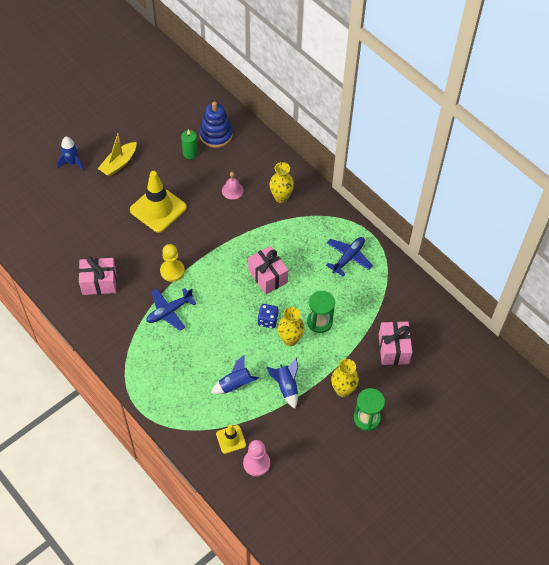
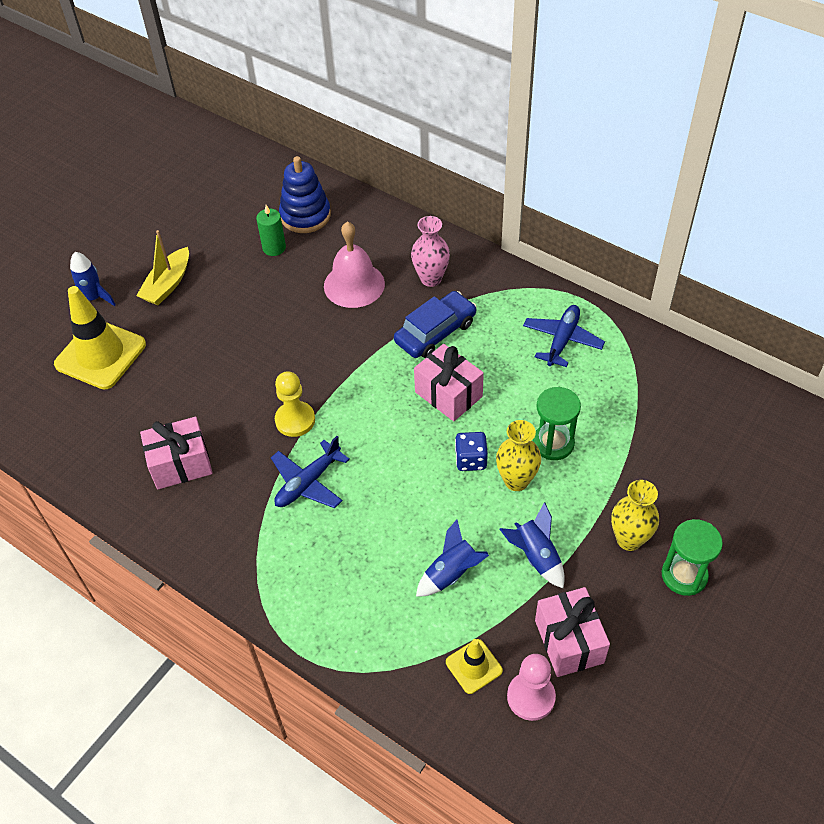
camera: 10 degrees left, 5 degrees down
yellow traffic cone [130,171,187,233] -> yellow traffic cone moved to [54,286,146,390]
pink bell [222,172,244,200] -> pink bell [324,221,385,308], size x1.78
yellow vase [269,162,294,203] -> pink vase [411,216,450,287]
pink gift [379,321,412,365] -> pink gift moved to [535,587,610,677]
none -> blue car [394,291,477,358]

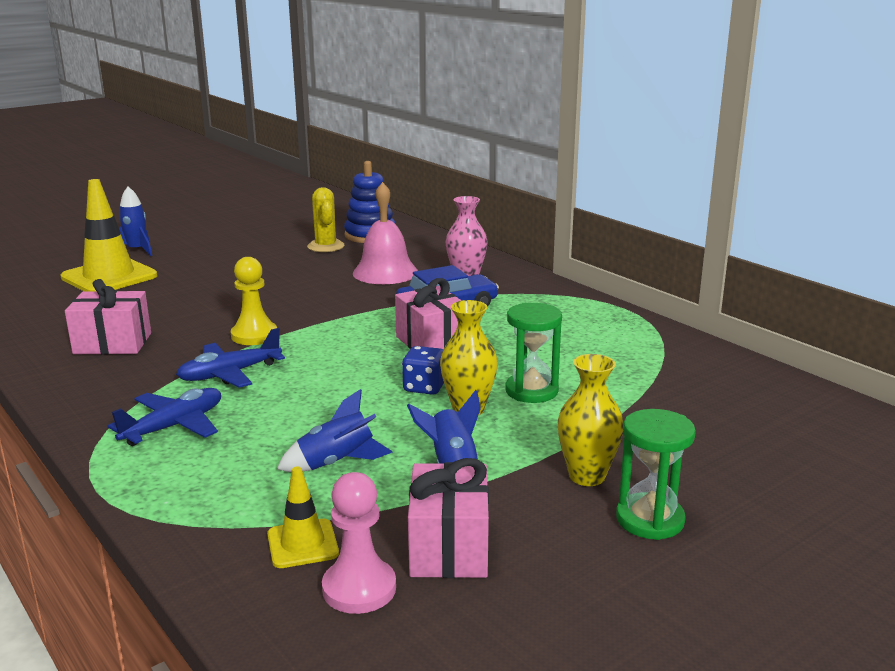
camera: 15 degrees right, 30 degrees down
yellow boat [136,230,189,305] -> none
green candle [256,205,286,256] -> yellow cactus [307,187,344,252]
blue plane [523,305,605,367] -> blue plane moved to [108,388,221,446]

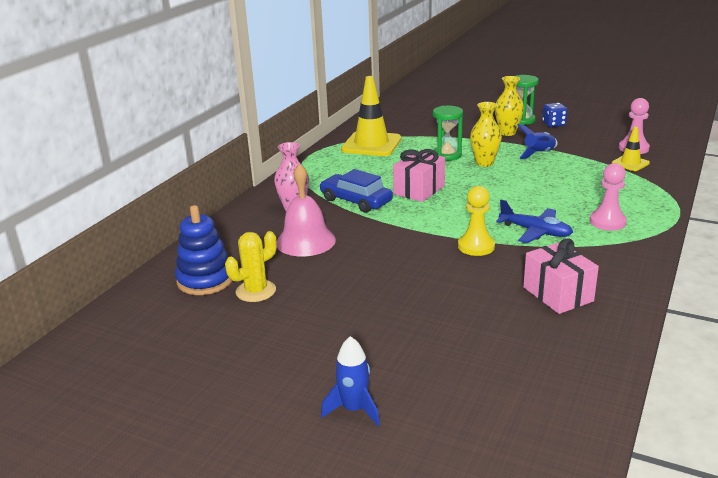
camera: 115 degrees left, 5 degrees up
yellow traffic cone [60,179,157,292] -> yellow traffic cone moved to [341,76,401,156]
blue plane [108,388,221,446] -> pink pawn [590,163,627,231]
blue rocket [277,389,392,472] -> none
blue dice [402,346,444,395] -> blue dice moved to [542,103,568,127]
pink gift [408,458,489,578] -> none

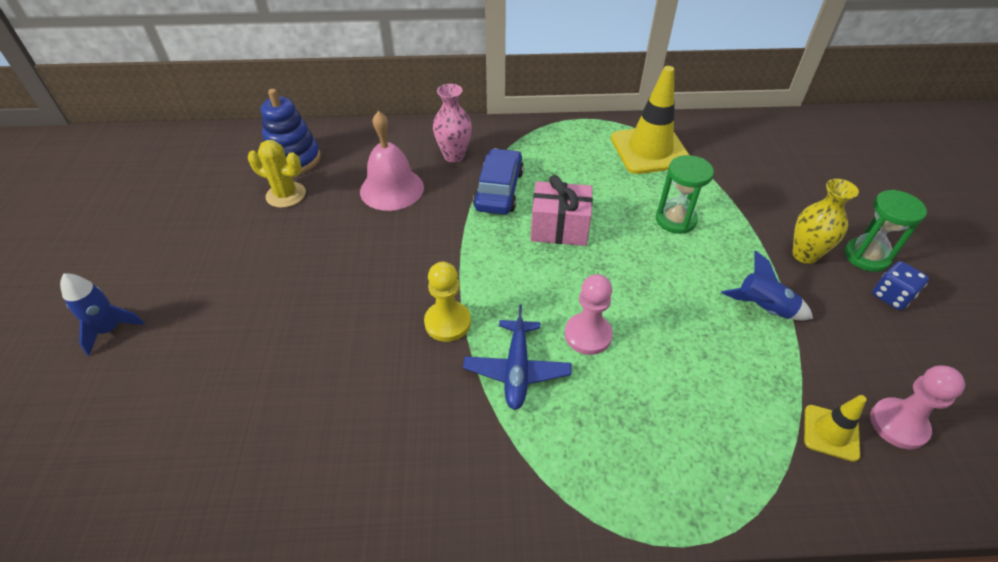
camera: 60 degrees right, 20 degrees up
yellow vase [470,102,502,167] -> none
pink gift [523,238,599,314] -> none
pink pawn [590,163,627,231] -> pink pawn moved to [565,274,613,355]

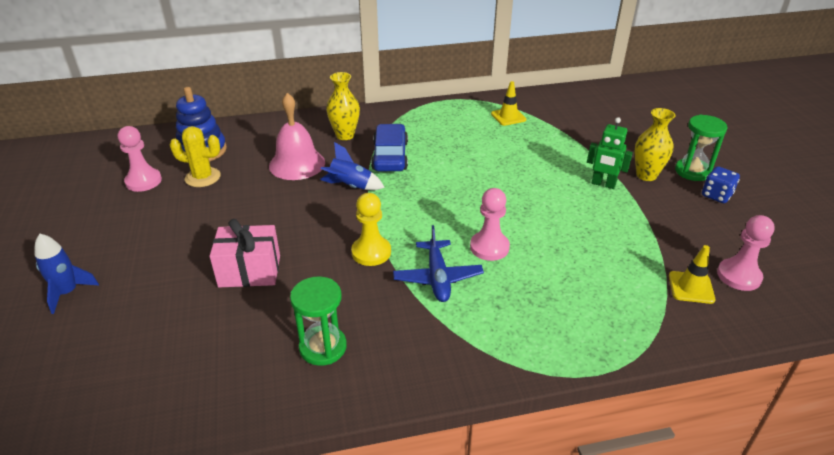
camera: 10 degrees left, 10 degrees down
pink vase [433,84,472,163] -> yellow vase [326,72,360,140]
pink gift [531,175,593,246] -> pink gift moved to [210,219,280,287]
yellow traffic cone [611,66,689,174] -> yellow traffic cone [491,81,526,126], size x0.51
green hourglass [656,155,714,234] -> green hourglass moved to [290,276,347,366]
blue rocket [721,251,813,321] -> blue rocket moved to [320,142,385,190]
none -> pink pawn [118,126,162,192]
none -> green robot [587,117,633,189]

